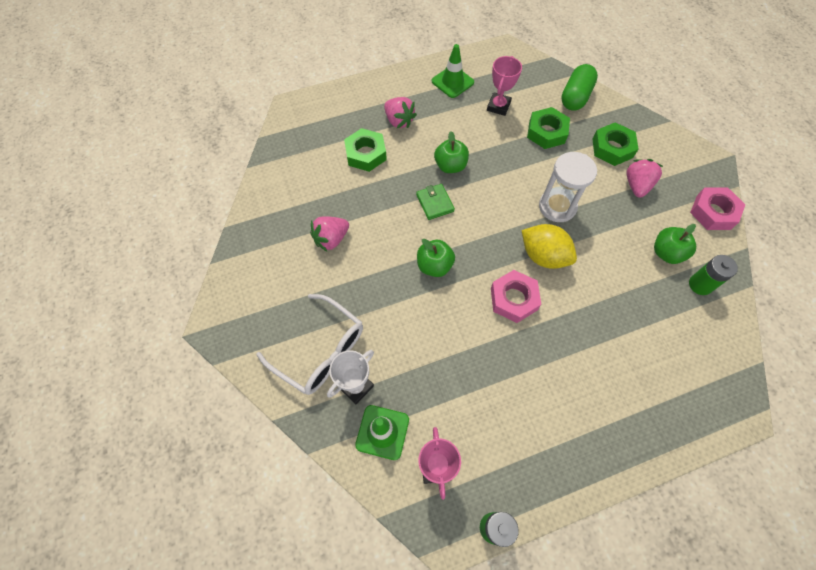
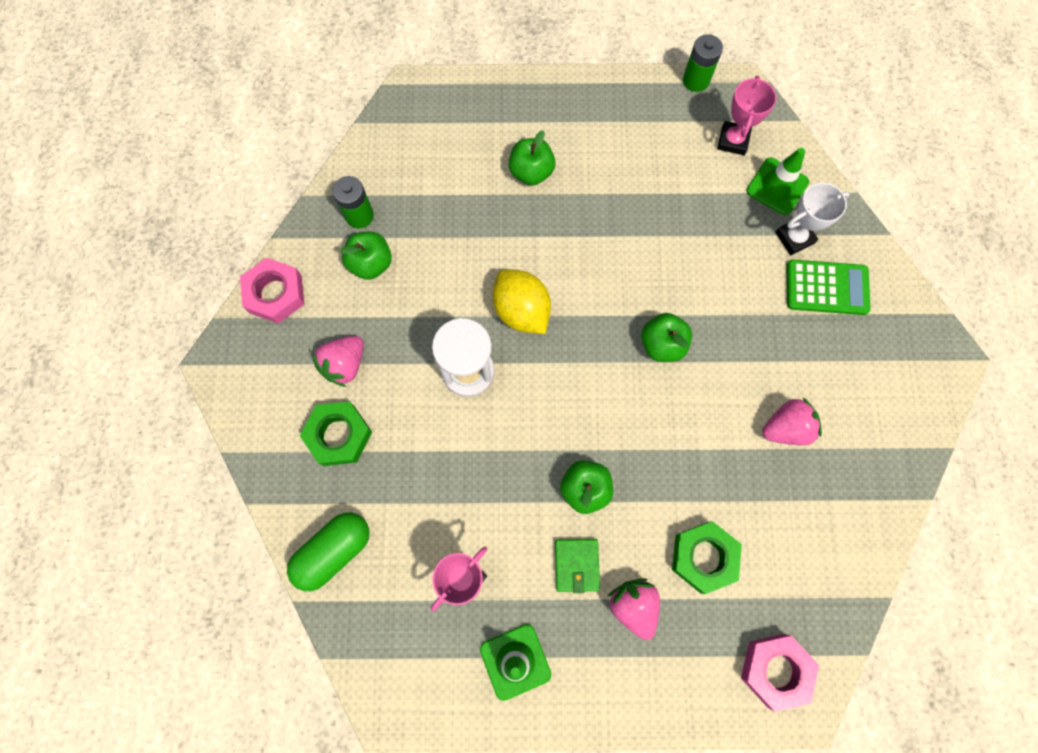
camera: 160 degrees left, 10 degrees up
white glasses [256,294,363,395] -> green calculator [787,260,871,315]
green wallet [416,184,455,220] -> green wallet moved to [555,539,600,593]
pink nut [491,270,541,323] -> pink nut moved to [741,634,819,712]
green nut [527,107,570,149] -> none
none -> green apple [508,131,556,185]

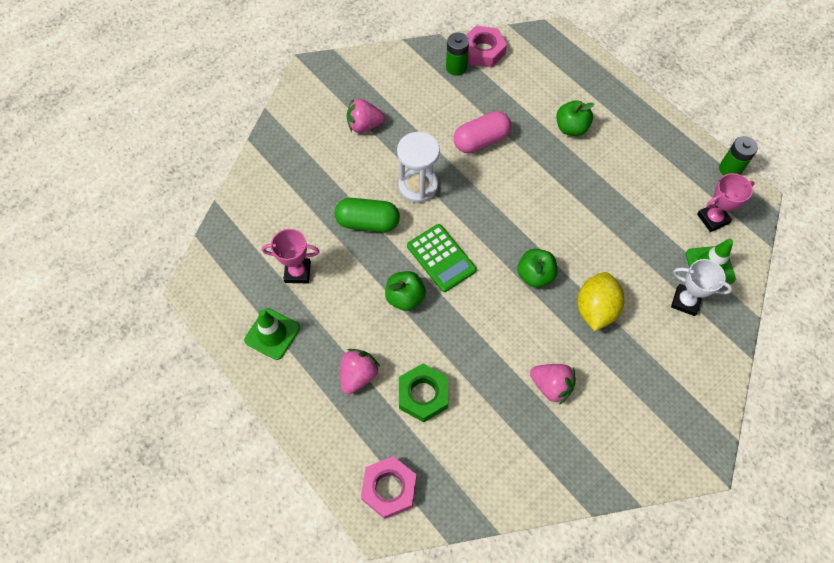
camera: 50 degrees right, 10 degrees down
pink nut [240,258,304,324] -> pink nut moved to [466,26,507,68]
green capsule [287,512,370,591] -> green capsule moved to [335,198,400,232]
green nut [300,402,372,466] -> none
green apple [340,232,392,280] -> none
yellow lemon [492,269,551,334] -> yellow lemon moved to [577,272,624,331]
green wallet [555,539,600,593] -> none
green calculator [787,260,871,315] -> green calculator moved to [407,224,476,292]
none -> pink capsule [454,111,511,153]

